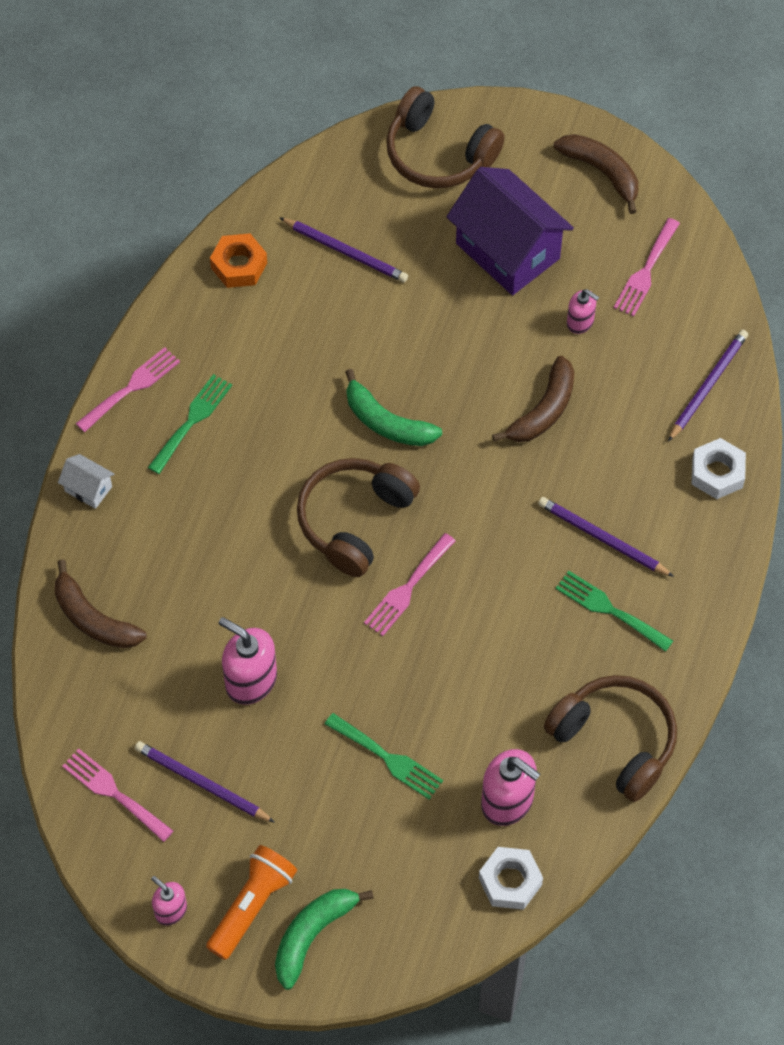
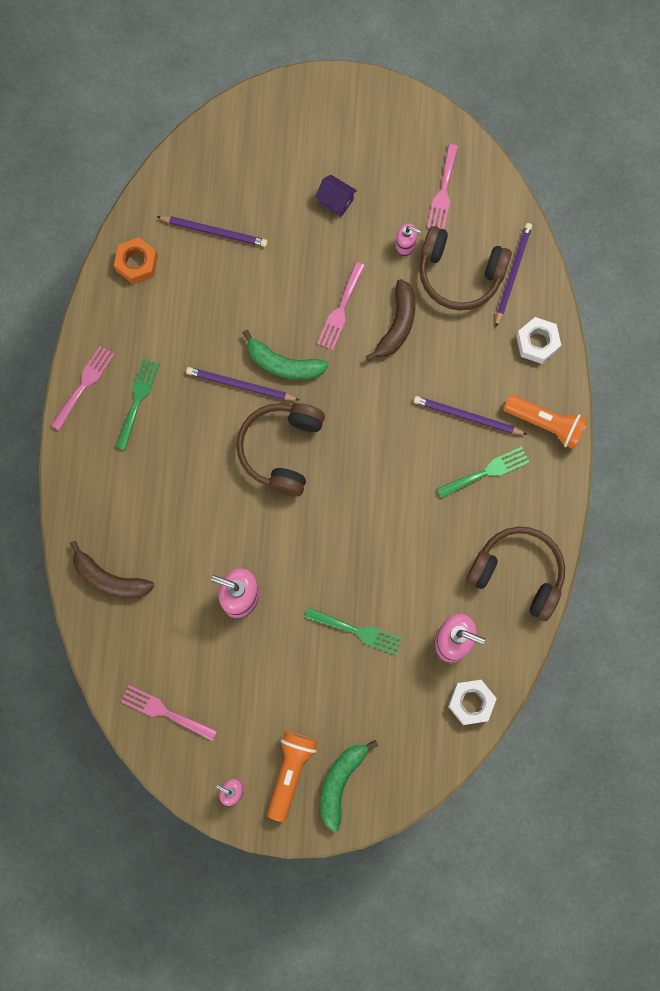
camera: 15 degrees left, 15 degrees up
white house [58,454,114,509] -> none
purple pencil [135,741,275,823] -> purple pencil moved to [186,367,299,401]
pink fork [364,533,456,636] -> pink fork moved to [317,262,365,350]
brown headphones [386,86,505,188] -> brown headphones moved to [419,226,512,311]
purple house [446,167,574,295] -> purple house [315,175,357,216], size x0.43
brown banana [554,134,638,214] -> none
green fork [555,571,673,652] -> green fork turned 135 degrees clockwise [437,447,530,498]
none -> orange flashlight [503,395,588,450]

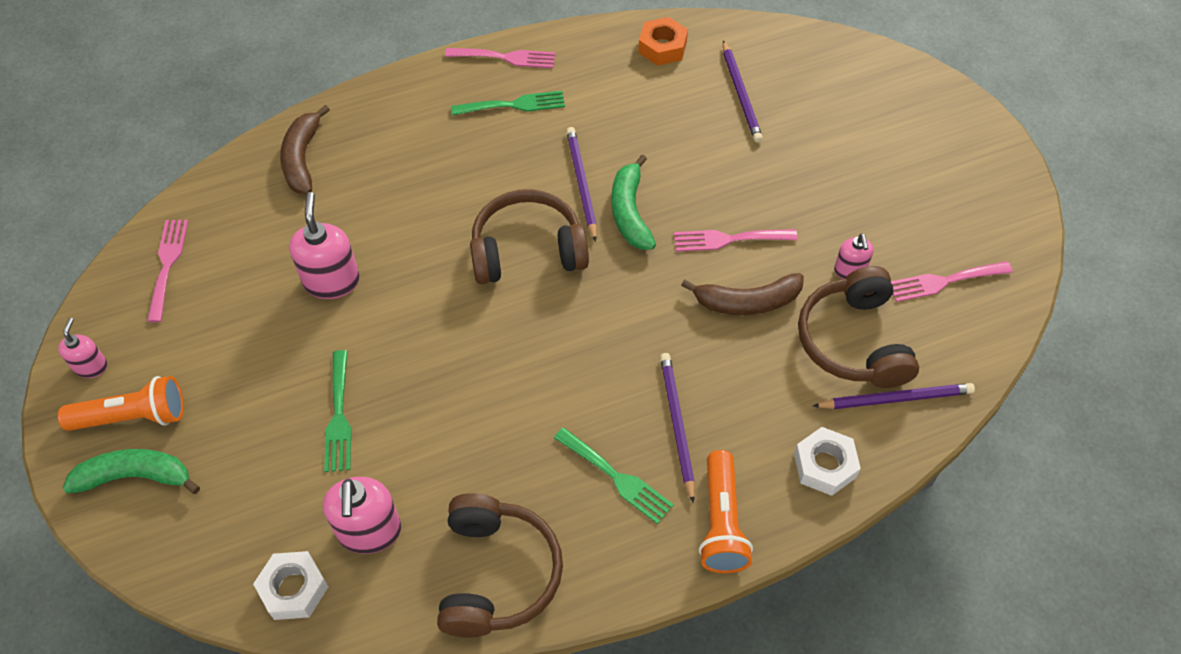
camera: 65 degrees right, 20 degrees down
purple house [315,175,357,216] -> none

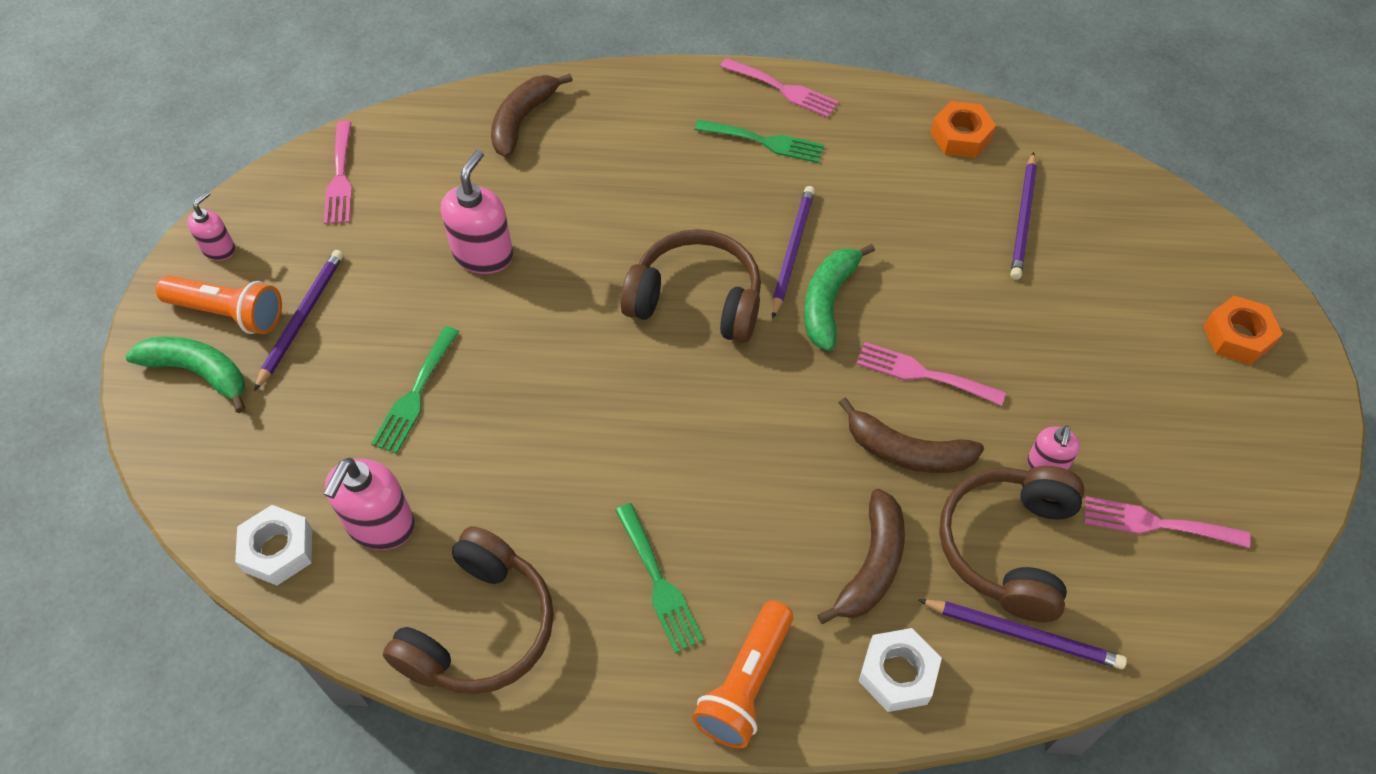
camera: 25 degrees right, 0 degrees up
pink fork [147,220,188,323] -> pink fork turned 150 degrees clockwise [323,121,352,224]
purple pencil [660,353,695,503] -> purple pencil moved to [254,250,343,391]
none -> brown banana [817,489,905,624]
none -> orange nut [1203,296,1283,365]

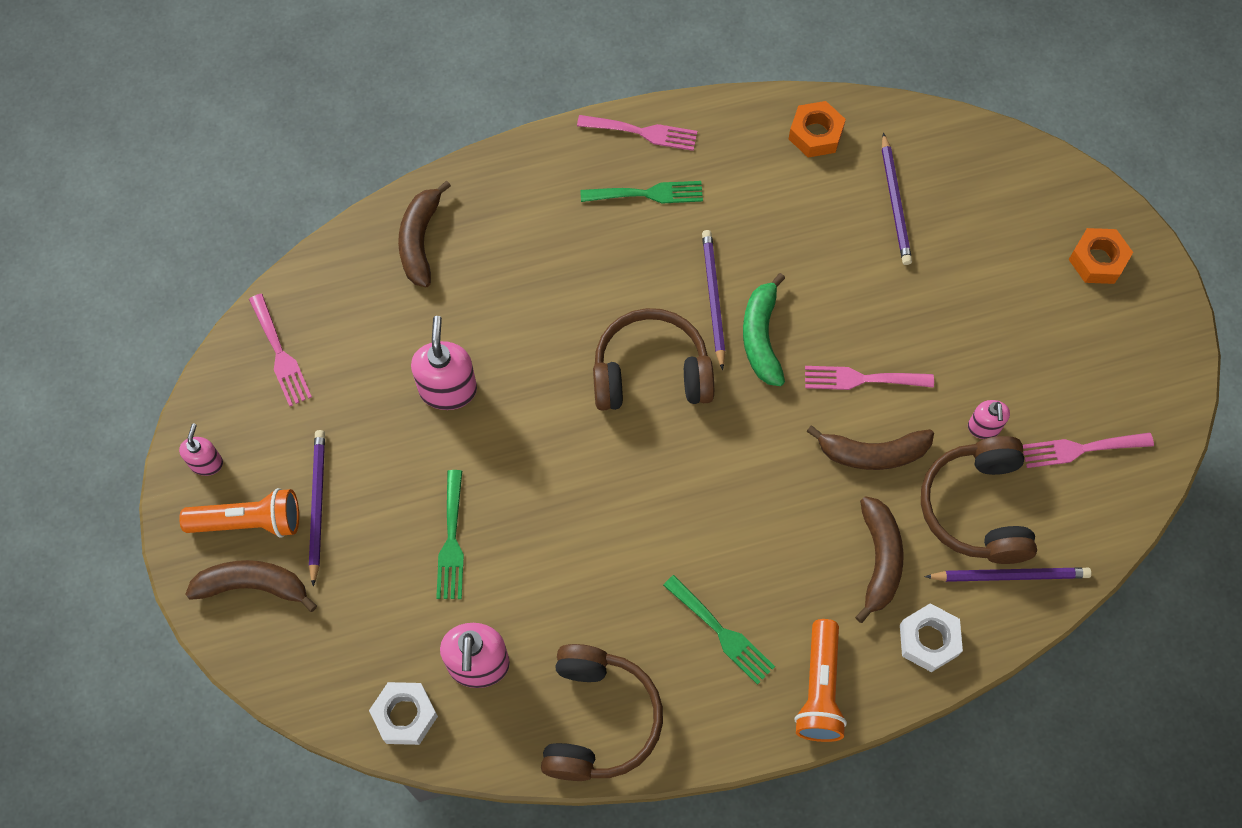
camera: 20 degrees left, 10 degrees up
green banana [125,337,245,413] -> brown banana [186,560,317,612]

